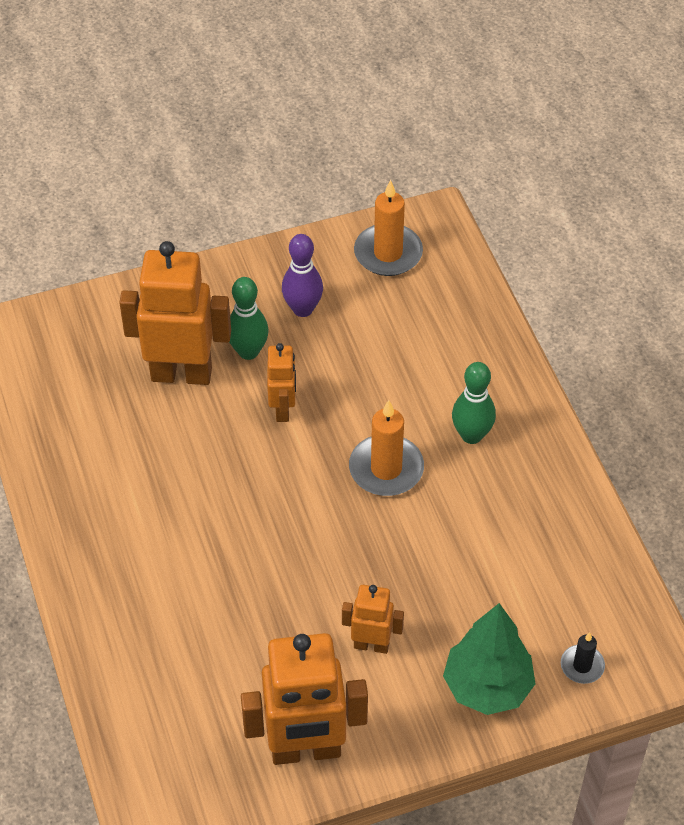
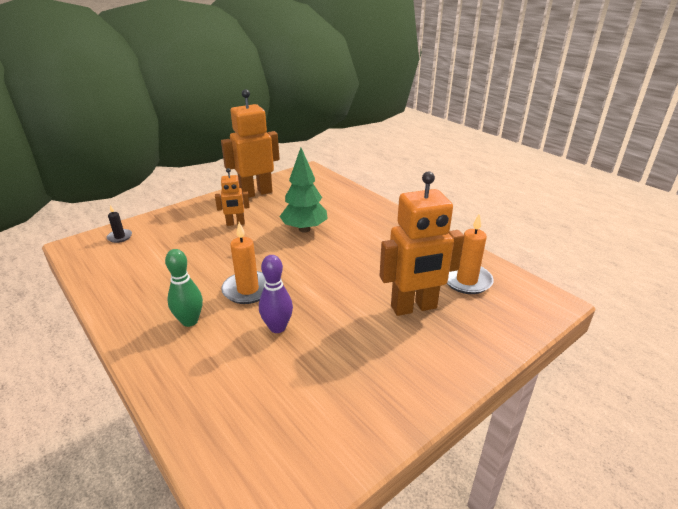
camera: 160 degrees right, 20 degrees down
green bowling pin [229,277,269,360] -> none
orange robot [267,343,296,422] -> none
purple bowling pin [282,234,323,317] -> purple bowling pin moved to [259,255,293,333]
orange candle [354,180,423,276] -> orange candle moved to [447,213,494,294]
green tree [443,603,536,715] -> green tree moved to [279,148,328,233]

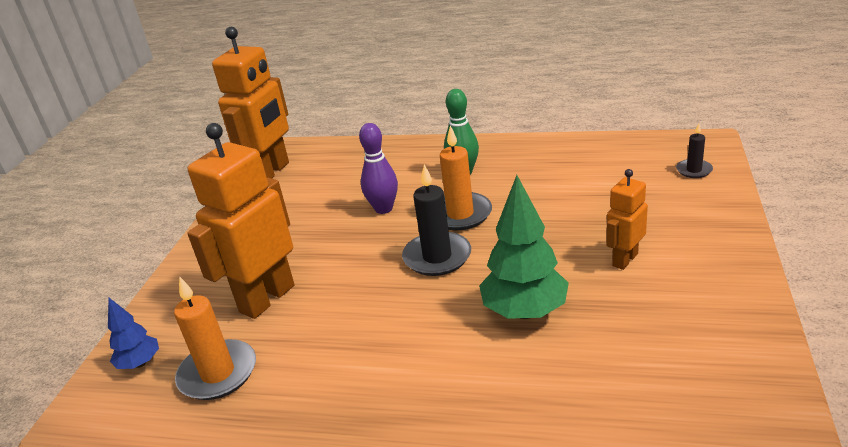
camera: 145 degrees right, 0 degrees up
orange robot [221,89,279,198] -> orange robot moved to [212,27,289,179]
none -> blue tree [108,298,159,369]
none -> black candle [402,164,471,276]

